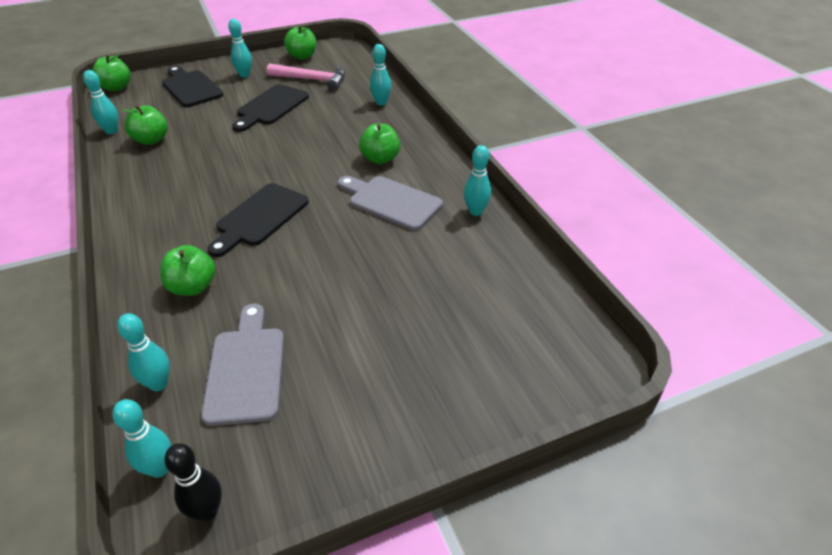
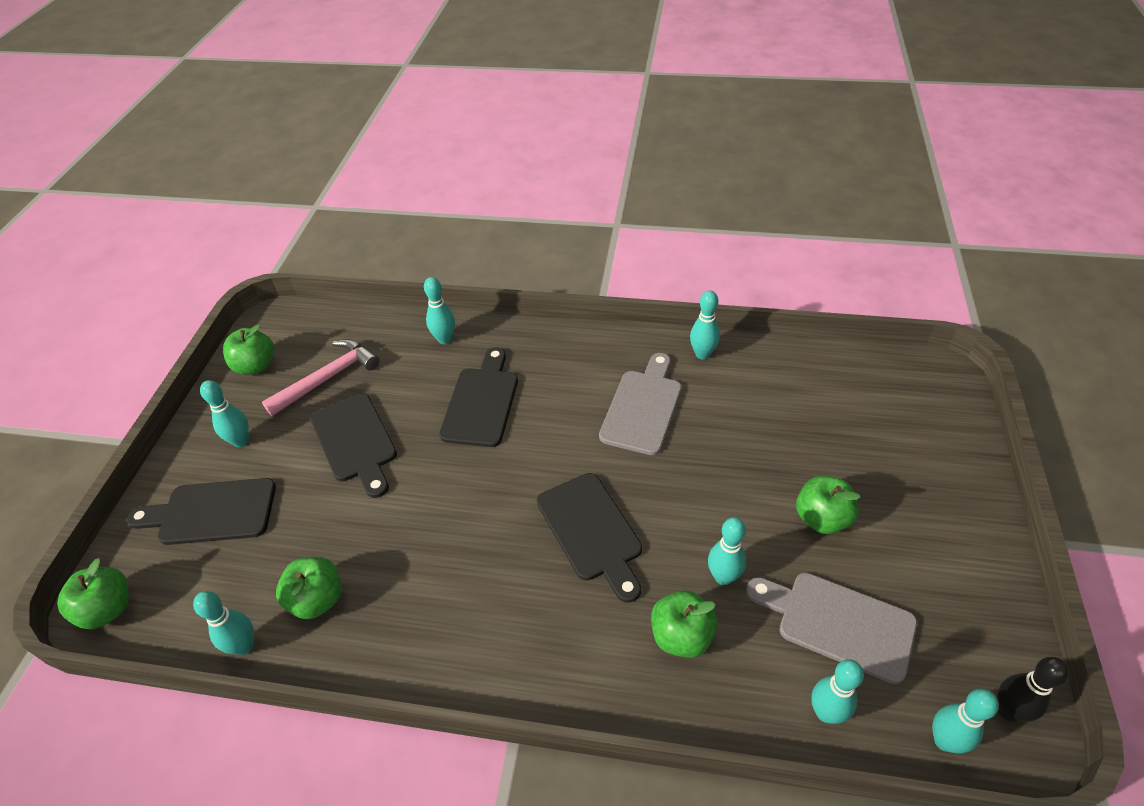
camera: 55 degrees left, 5 degrees up
grey cutting board [338,176,443,230] -> grey cutting board turned 135 degrees clockwise [599,353,682,455]
green apple [359,124,400,164] -> green apple moved to [796,476,861,534]
none -> black cutting board [439,347,518,447]
none -> turquoise bowling pin [708,517,746,585]

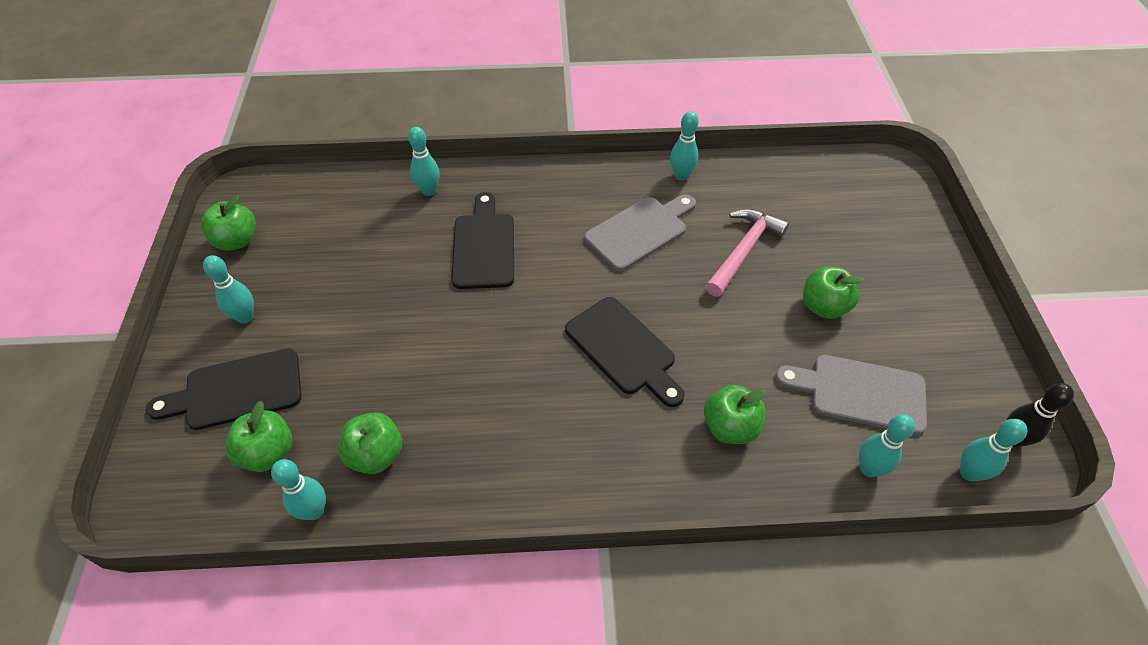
camera: 15 degrees left, 5 degrees up
green apple [57,558,129,629] -> green apple moved to [225,401,292,472]
pink hammer [262,339,380,416] -> pink hammer moved to [705,209,789,297]
black cutting board [310,393,397,498] -> none
grey cutting board [599,353,682,455] -> grey cutting board turned 45 degrees clockwise [584,194,696,271]
turquoise bowling pin [708,517,746,585] -> none

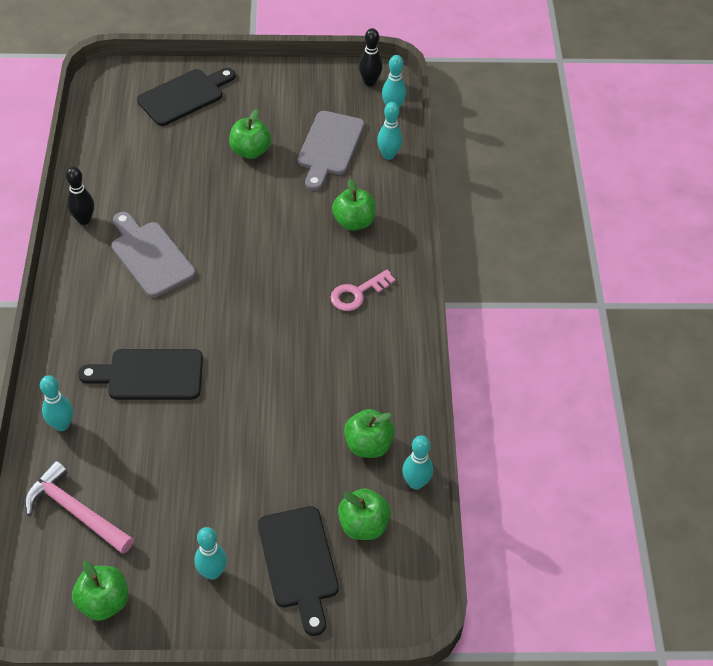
camera: 90 degrees left, 0 degrees up
black cutting board [565,297,685,407] -> black cutting board moved to [137,68,235,126]
turquoise bowling pin [670,111,699,181] -> black bowling pin [66,167,94,225]
pink hammer [705,209,789,297] -> pink hammer moved to [25,461,134,554]
none -> pink key [331,270,395,311]

